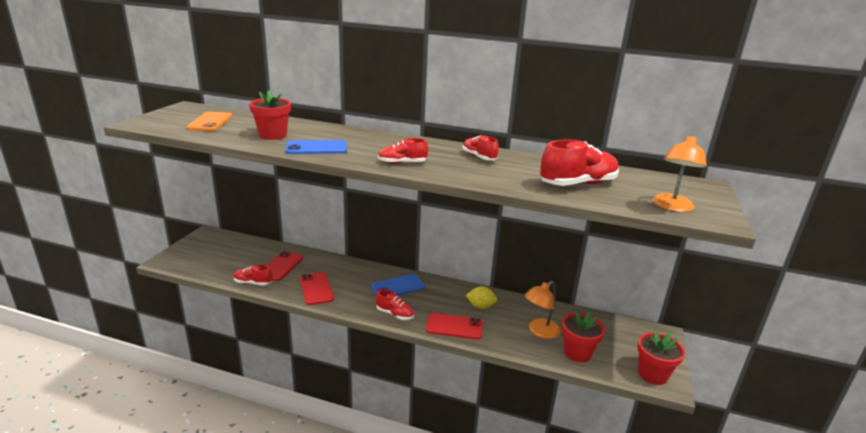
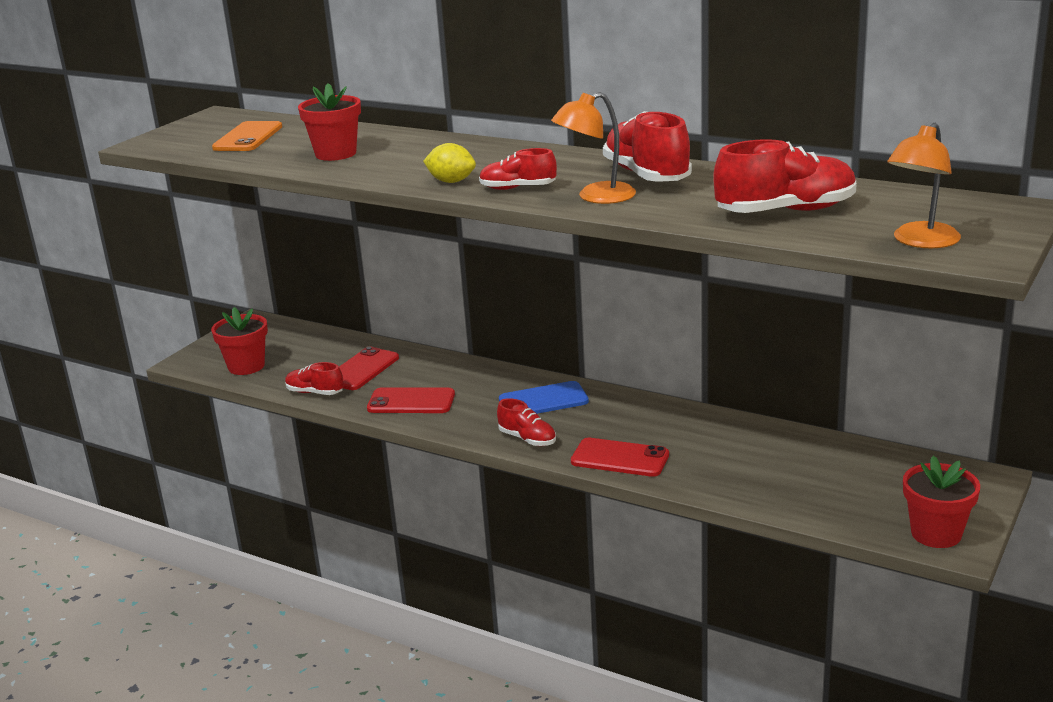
camera: 15 degrees right, 0 degrees up
blue phone [285,140,347,154] -> none
red phone [300,272,334,305] -> red phone turned 75 degrees counterclockwise [367,387,455,413]
red shoe [463,135,499,160] -> red shoe [603,111,692,182], size x1.74
yellow lemon [466,286,497,309] -> yellow lemon moved to [423,143,476,183]
orange lamp [524,281,561,339] -> orange lamp moved to [551,92,636,204]
red flower pot [562,310,605,362] -> red flower pot moved to [211,307,268,375]

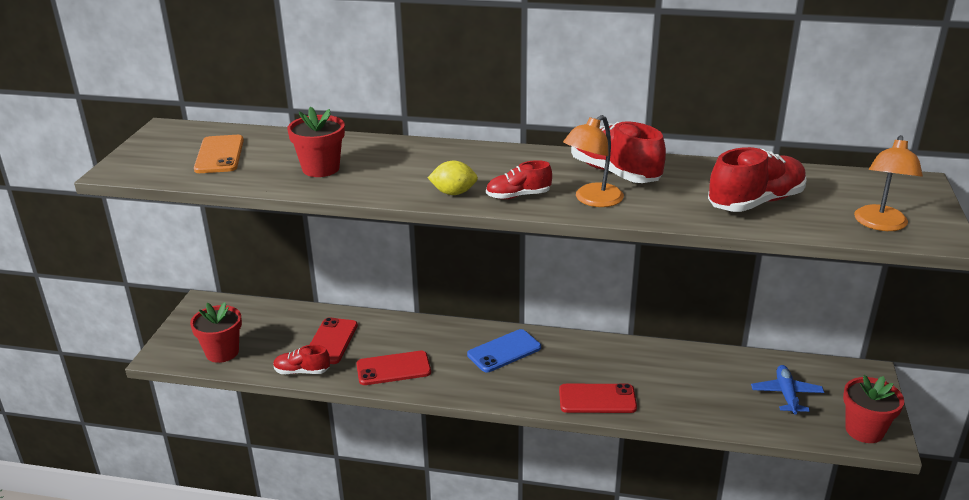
camera: 20 degrees left, 5 degrees up
red shoe [497,398,556,446] -> none
none -> blue plane [751,365,824,414]

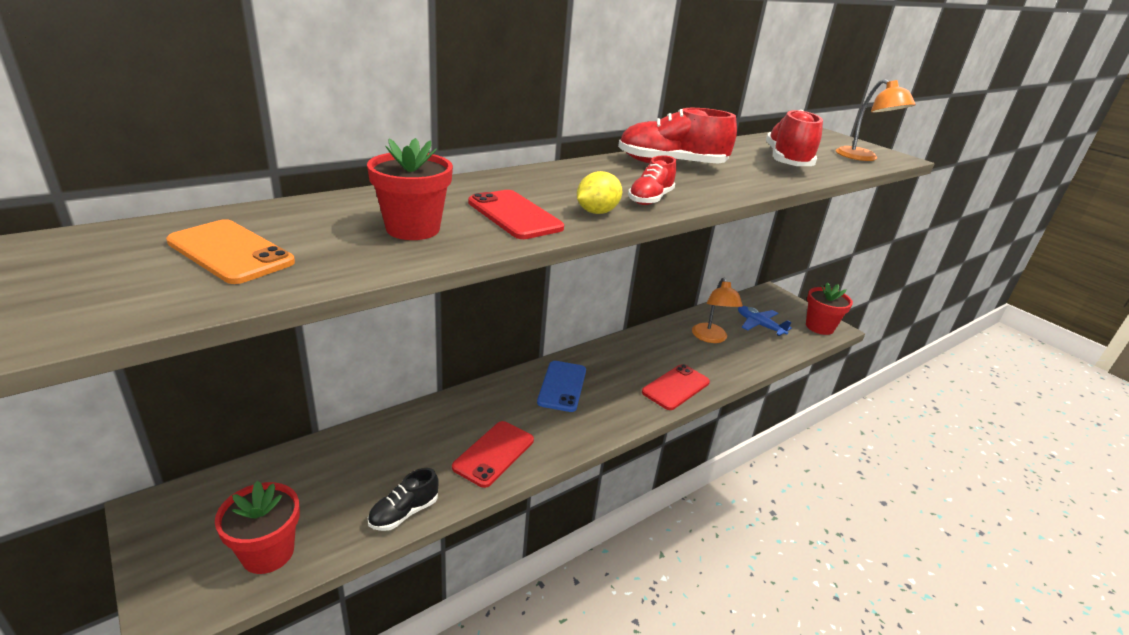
camera: 50 degrees left, 0 degrees up
red shoe [273,345,330,374] -> black shoe [368,468,439,531]
red phone [310,317,358,364] -> red phone moved to [468,190,564,239]
orange lamp [563,115,624,207] -> orange lamp moved to [692,278,743,343]

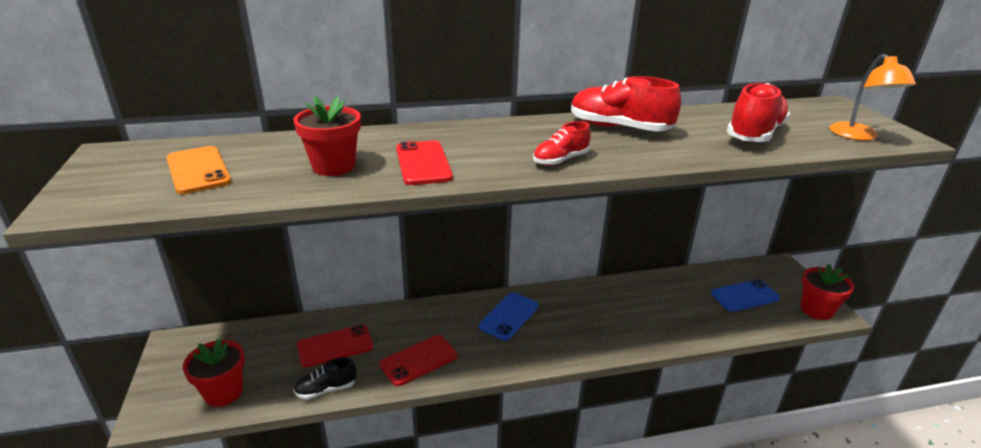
camera: 25 degrees right, 0 degrees up
yellow lemon [577,171,622,214] -> none
red phone [642,364,710,410] -> red phone moved to [297,325,373,367]
orange lamp [692,278,743,343] -> none
blue plane [738,306,792,336] -> blue phone [711,279,780,312]

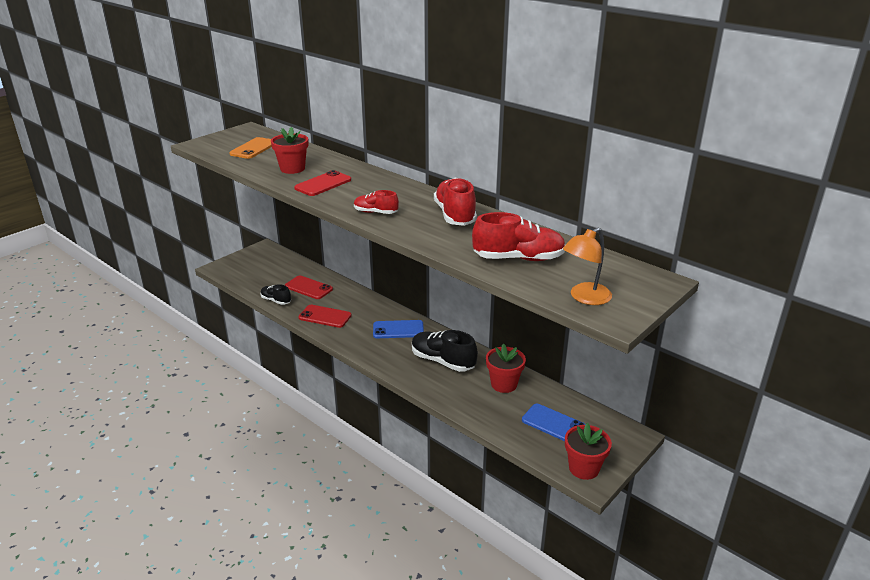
camera: 55 degrees right, 0 degrees up
red flower pot [183,337,245,407] -> red flower pot moved to [486,343,526,393]
none -> black shoe [412,330,478,372]

